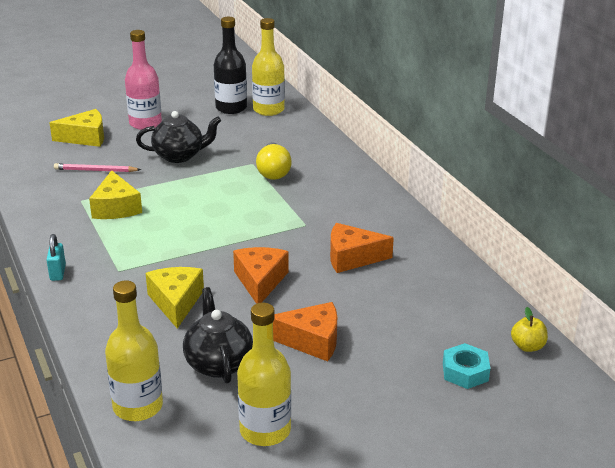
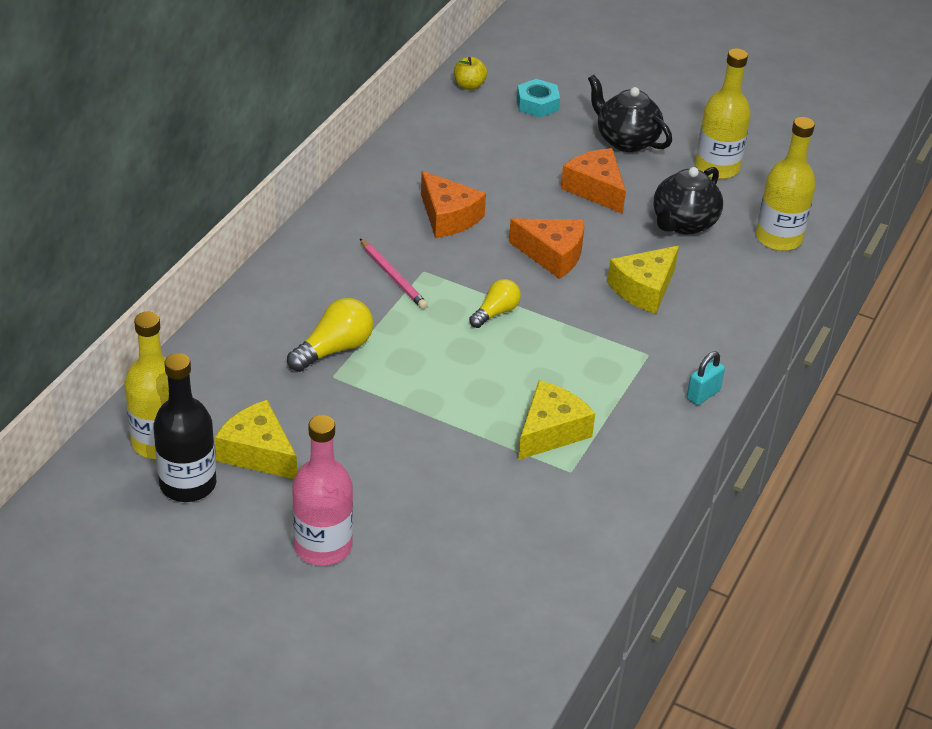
camera: 130 degrees left, 10 degrees up
yellow cheese [50,109,104,147] -> yellow cheese moved to [215,400,297,479]
pink pencil [54,163,141,172] -> pink pencil moved to [360,239,428,309]
black teapot [136,111,221,163] -> black teapot moved to [588,75,672,152]
orange cheese [233,247,289,304] -> orange cheese turned 120 degrees counterclockwise [509,218,584,279]
none -> yellow light bulb [469,279,521,328]

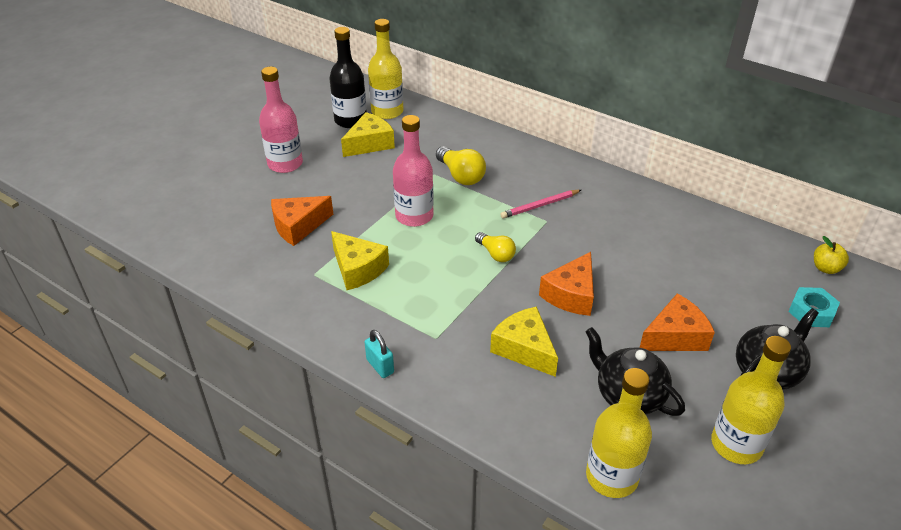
camera: 100 degrees right, 0 degrees up
orange cheese [421,171,486,238] -> orange cheese moved to [271,196,333,246]
none -> pink bottle [393,115,434,227]

